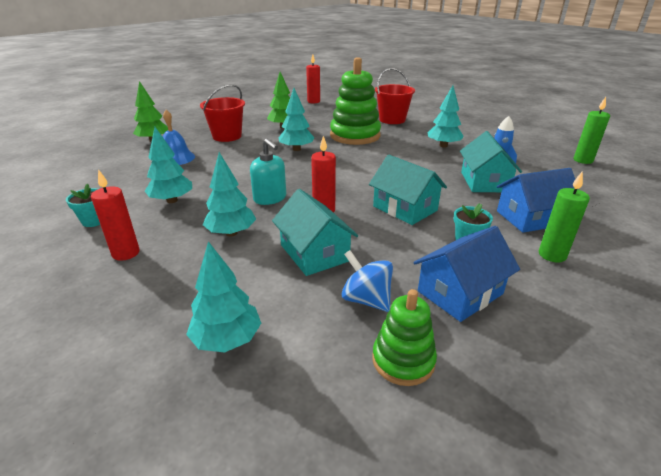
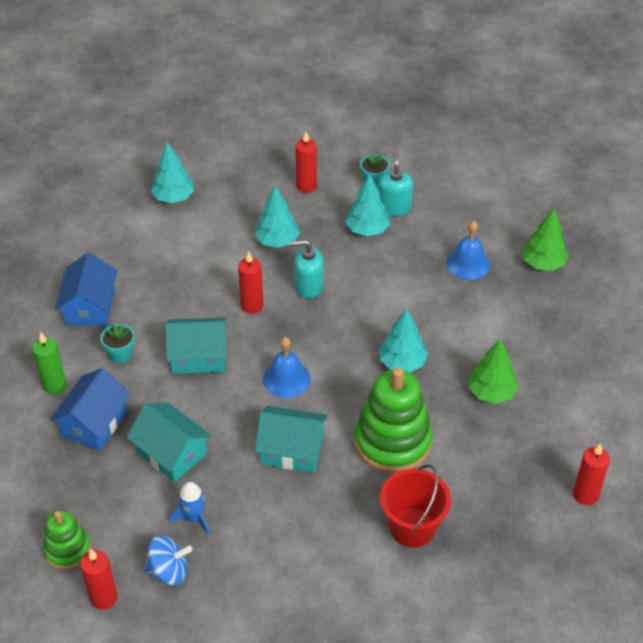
camera: 130 degrees right, 15 degrees up
red bucket [200,84,245,142] -> none
turquoise house [272,189,358,276] -> turquoise house moved to [255,406,328,472]
blue spinning top [342,250,393,312] -> blue spinning top moved to [143,535,192,585]
green stacking toy [372,289,437,386] -> green stacking toy moved to [43,510,91,570]
turquoise tree [428,86,464,148] -> none
green candle [574,97,610,164] -> red candle [80,549,117,610]
none -> blue bell [263,337,310,398]
none -> turquoise soap dispenser [378,152,413,216]

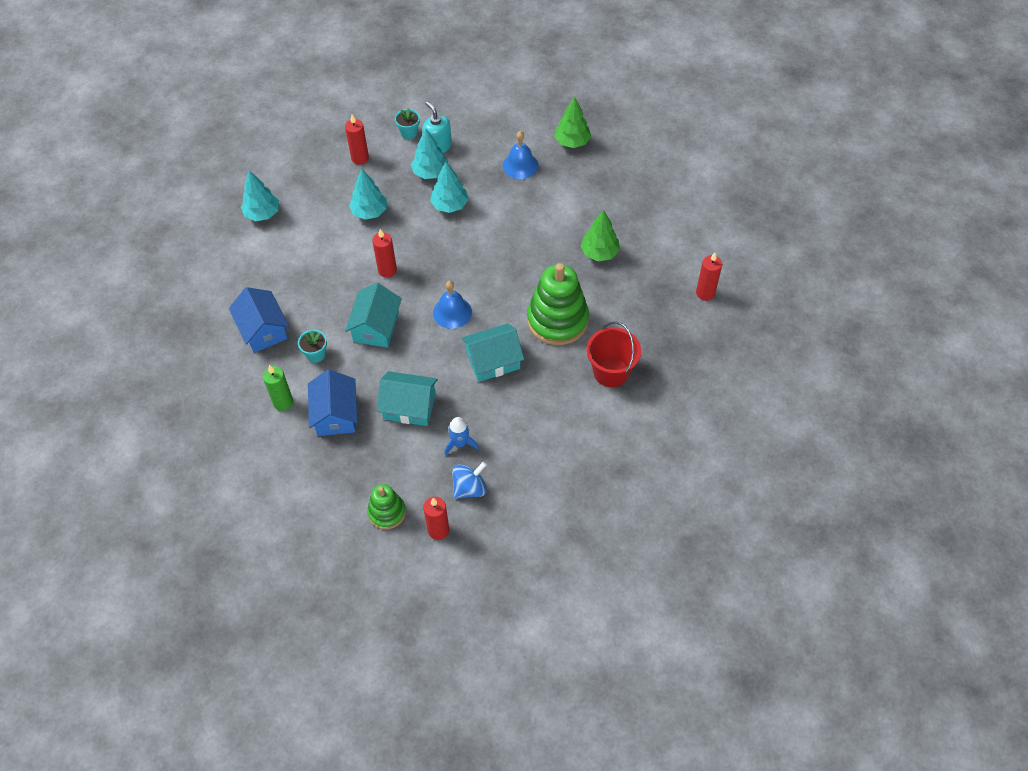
camera: 30 degrees left, 10 degrees up
turquoise house [165,318,227,374] -> turquoise house turned 45 degrees counterclockwise [345,283,402,348]
turquoise soap dispenser [290,240,324,298] -> none
turquoise tree [379,308,428,373] -> turquoise tree moved to [430,162,469,213]

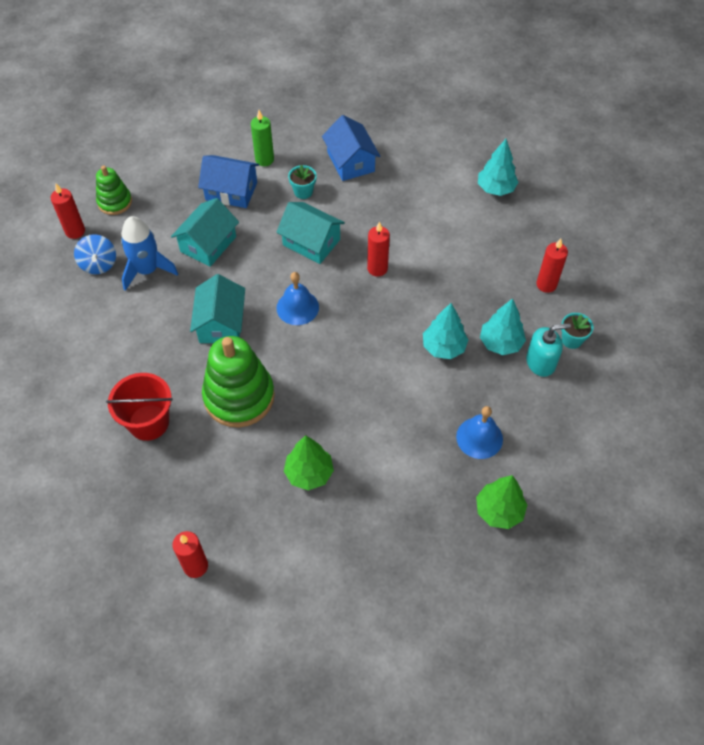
camera: 110 degrees right, 0 degrees up
blue house [229,287,289,353] -> blue house turned 75 degrees clockwise [322,115,381,181]
turquoise tree [349,168,387,220] -> none
blue rocket [444,417,479,456] -> blue rocket [121,216,178,291], size x1.61

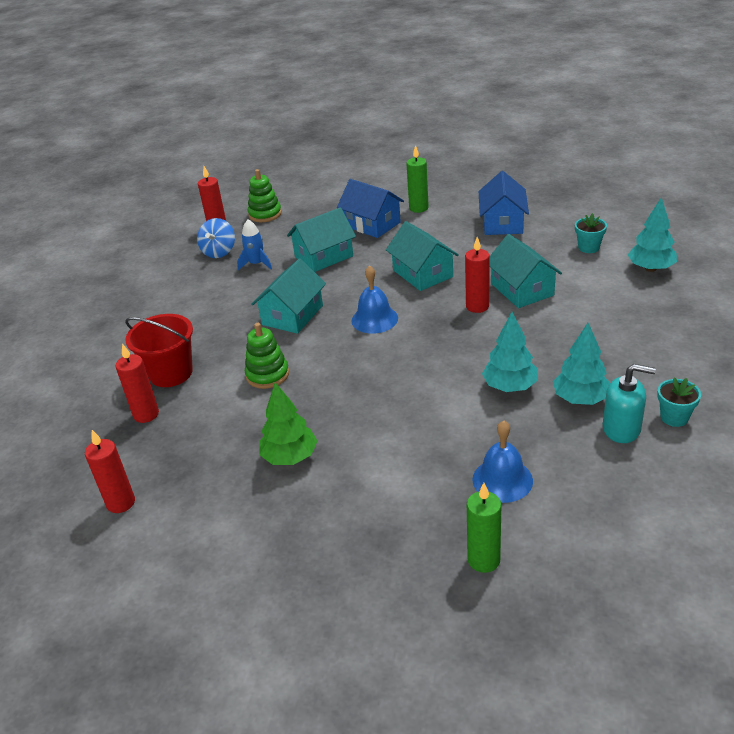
camera: 30 degrees right, 20 degrees down
blue rocket [121,216,178,291] -> blue rocket [237,220,272,270], size x0.62
green stacking toy [202,336,275,428] -> green stacking toy [245,323,289,389], size x0.56
turquoise flower pot [288,165,317,199] -> turquoise flower pot moved to [575,213,607,253]
green tree [476,475,527,529] -> green candle [467,483,501,573]
red candle [536,239,568,293] -> red candle moved to [116,344,159,423]
none -> turquoise house [490,234,562,308]

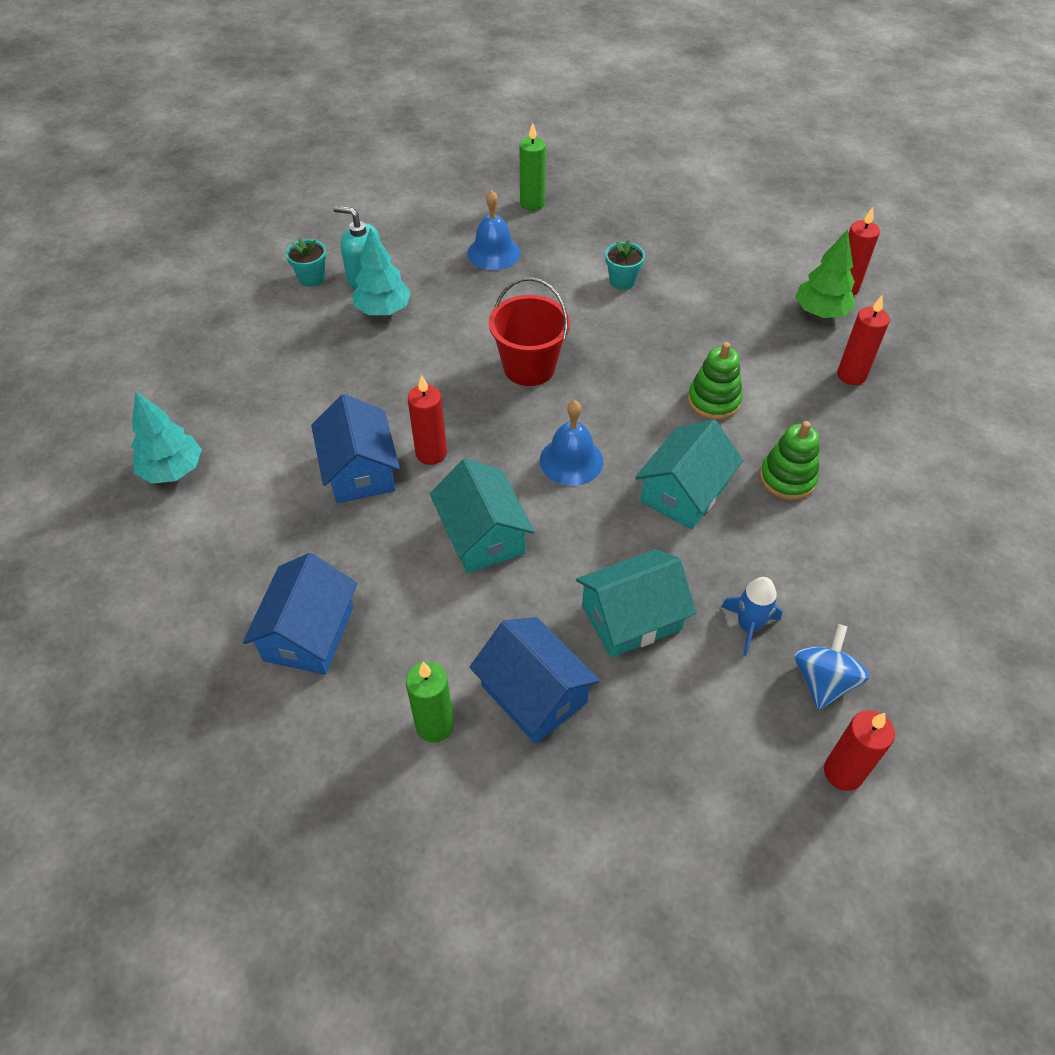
camera: 175 degrees left, 15 degrees up
red bucket [125,314,193,387] -> red bucket moved to [489,277,570,386]
green stacking toy [248,169,282,222] -> green stacking toy moved to [760,421,819,500]
green tree [259,382,318,465] -> green tree moved to [795,229,855,318]
turquoise tree [482,312,538,392] -> none
turquoise house [490,234,562,308] -> blue house [311,394,400,503]
turquoise flower pot [575,213,607,253] -> turquoise flower pot moved to [605,239,645,290]

